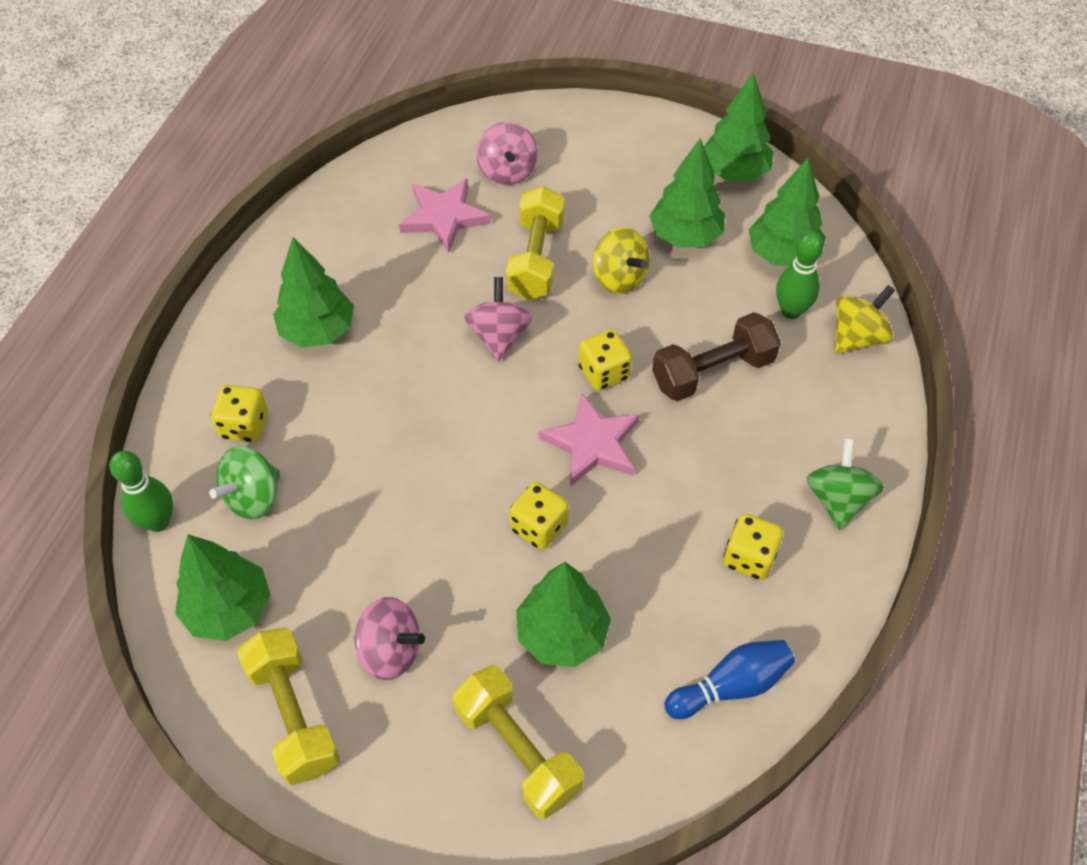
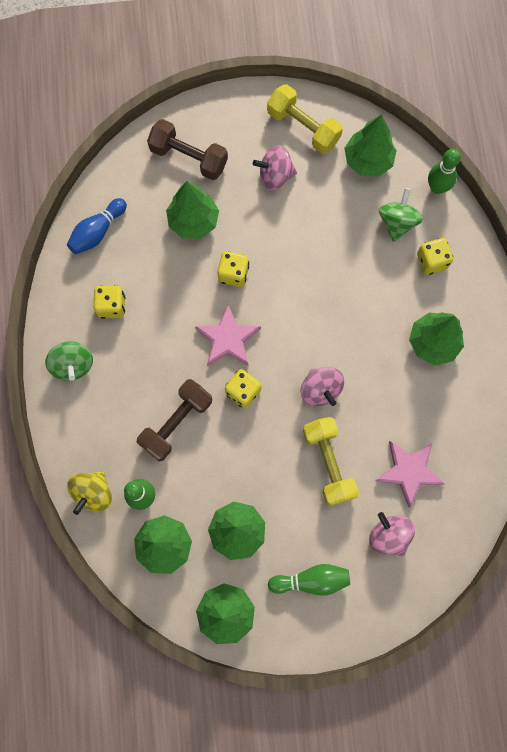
camera: 155 degrees right, 20 degrees up
yellow dumbbell [453,665,584,819] -> brown dumbbell [147,119,228,180]
yellow spinning top [593,227,650,294] -> none
none -> green bowling pin [268,564,350,596]

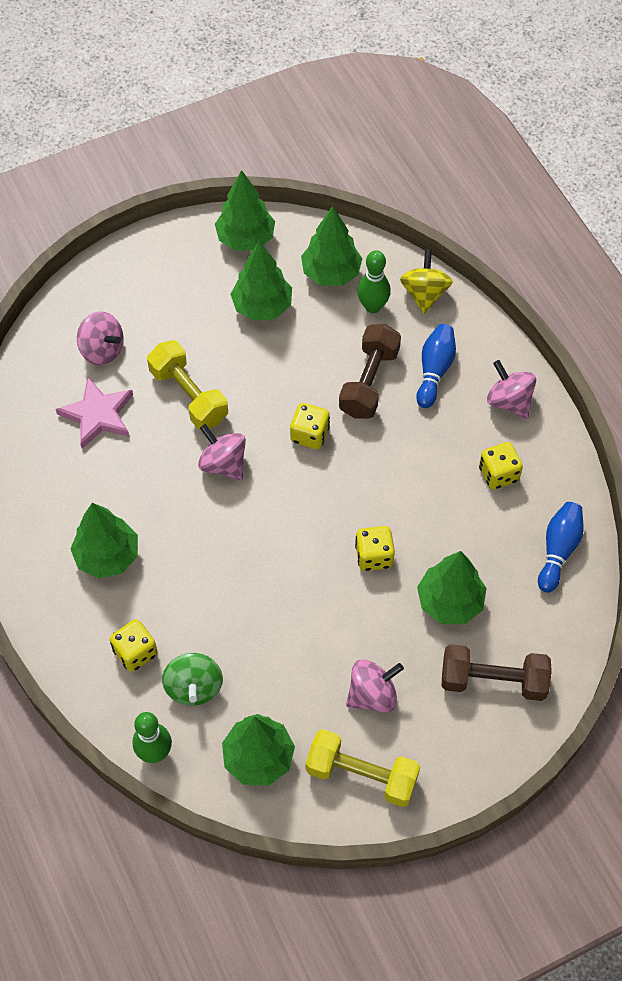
camera: 160 degrees right, 15 degrees down
green spinning top [45,341,93,381] -> pink spinning top [487,360,536,418]
pink star [195,305,261,366] -> none
green bowling pin [268,564,350,596] -> none
none -> blue bowling pin [416,324,456,408]

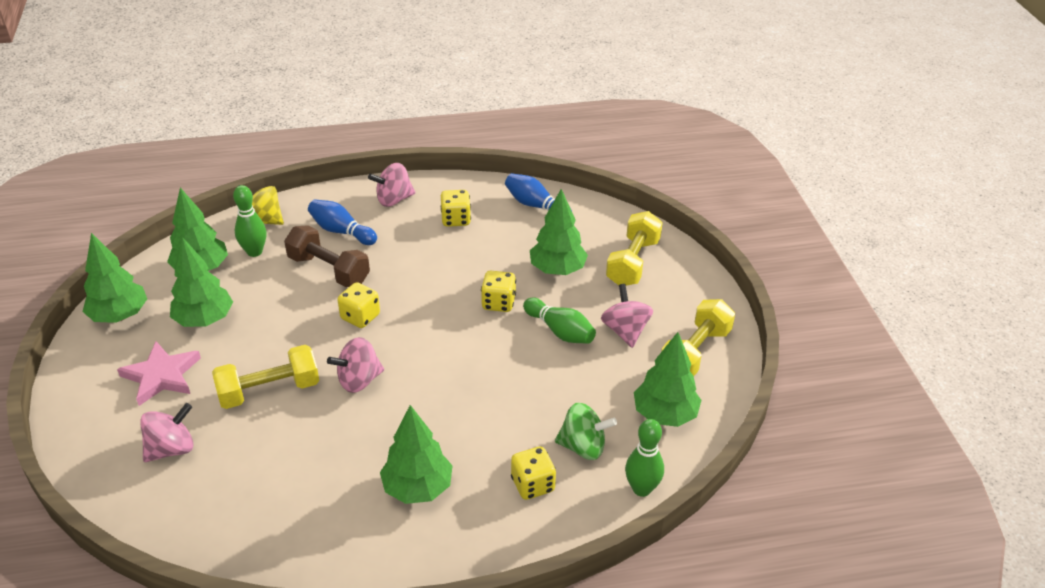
camera: 75 degrees left, 20 degrees down
pink star [56,377,133,449] -> pink star moved to [117,341,201,406]
brown dumbbell [442,644,552,701] -> yellow dumbbell [606,211,663,285]
none -> green bowling pin [523,297,596,344]

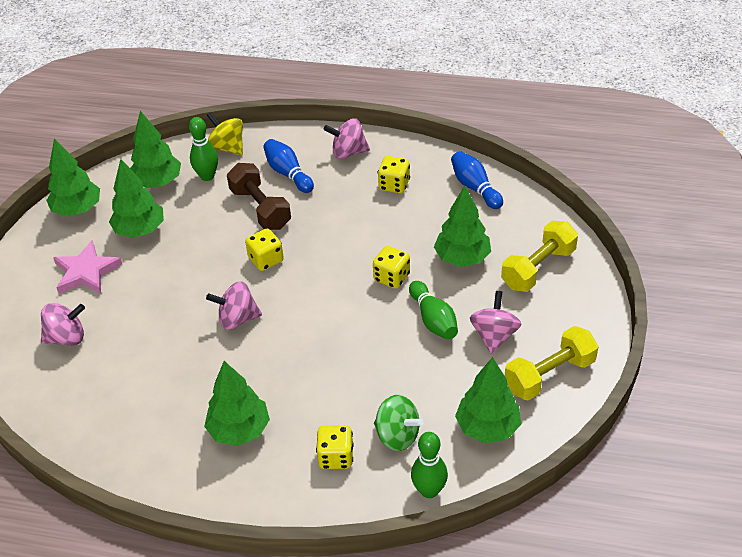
camera: 25 degrees right, 5 degrees up
yellow dumbbell [212,345,319,409] -> none

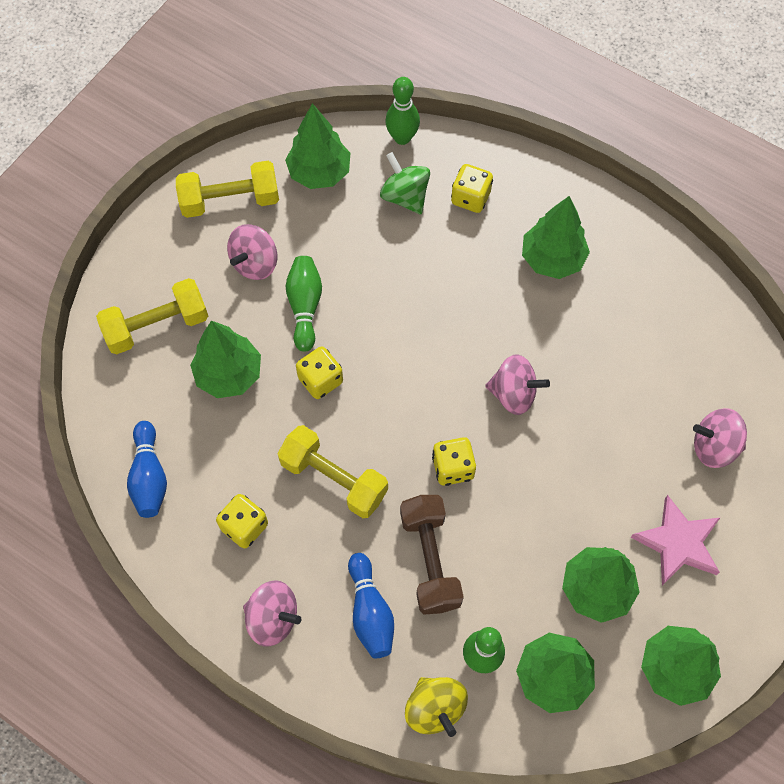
camera: 160 degrees left, 20 degrees up
none -> yellow dumbbell [278,425,388,518]

